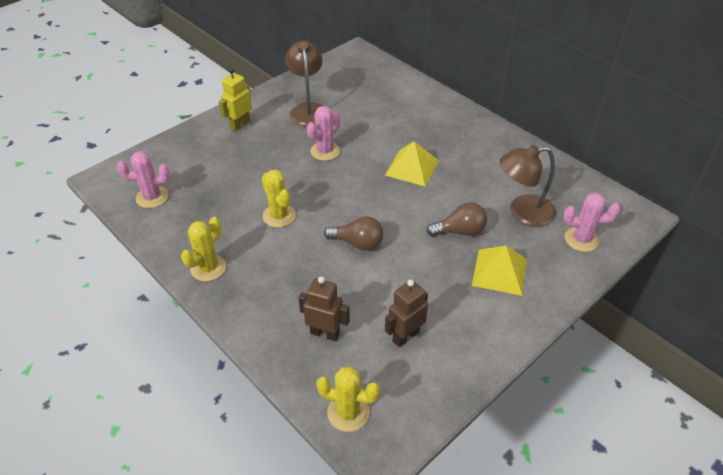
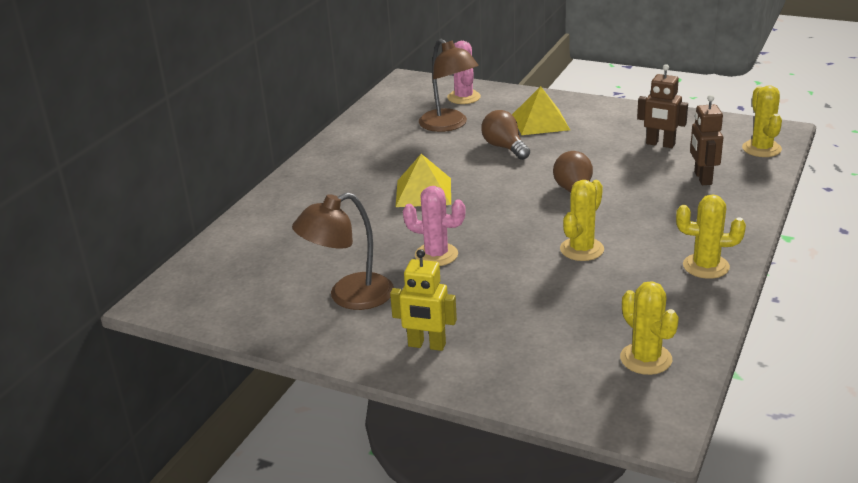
camera: 110 degrees left, 15 degrees down
pink cactus [117,151,170,208] -> yellow cactus [620,281,679,375]

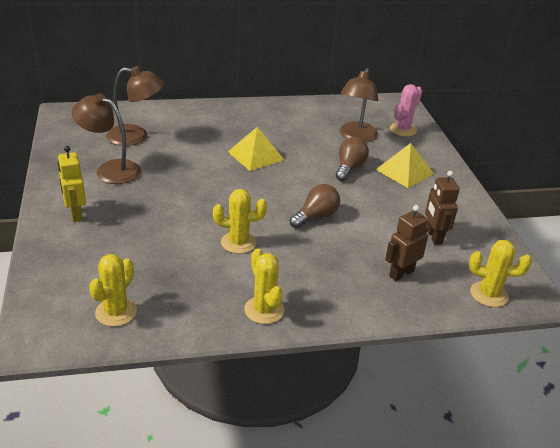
camera: 50 degrees right, 5 degrees up
pink cactus [403,186,466,266] -> none
yellow cactus [742,85,782,157] -> yellow cactus turned 60 degrees clockwise [469,240,532,307]
none -> brown lamp [106,66,164,146]

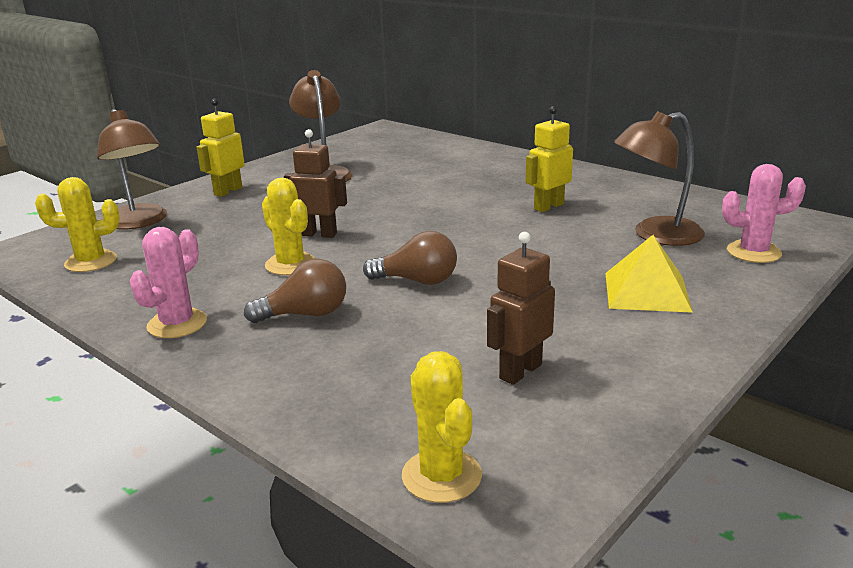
camera: 55 degrees right, 10 degrees down
brown lamp [106,66,164,146] -> brown lamp moved to [97,109,167,229]
yellow pyramid [228,127,284,171] -> none
yellow cactus [244,248,284,324] -> pink cactus [130,227,207,338]
brown light bulb [336,137,369,181] -> brown light bulb moved to [244,259,346,323]
brown robot [385,205,428,281] -> brown robot moved to [284,129,347,238]
none -> yellow robot [526,106,573,212]

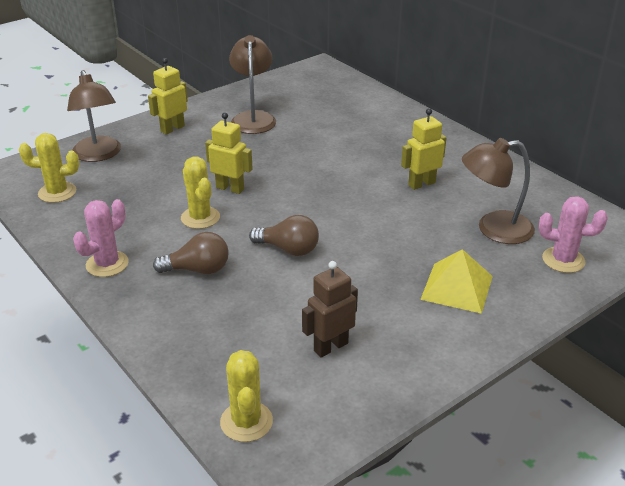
camera: 10 degrees right, 10 degrees up
brown robot [284,129,347,238] -> yellow robot [205,113,253,194]

